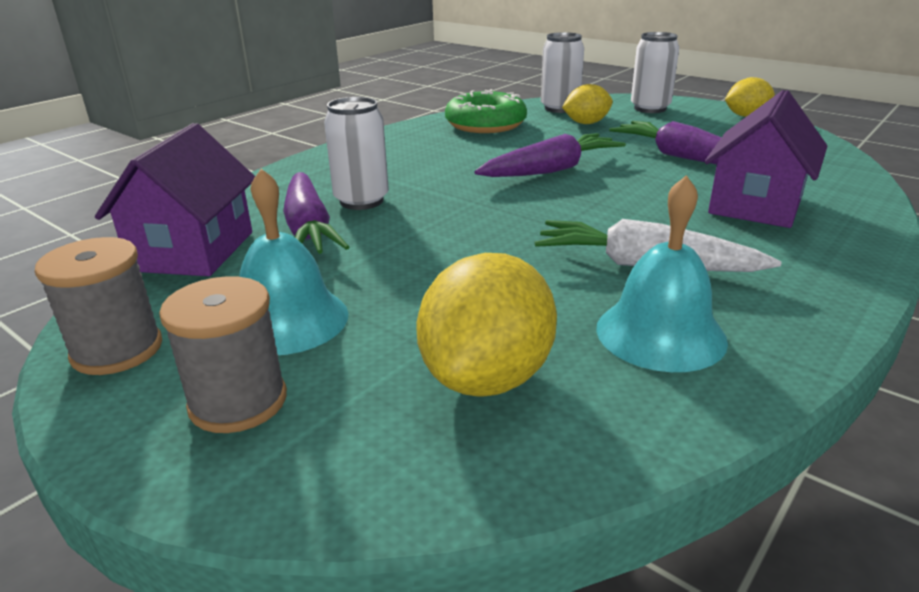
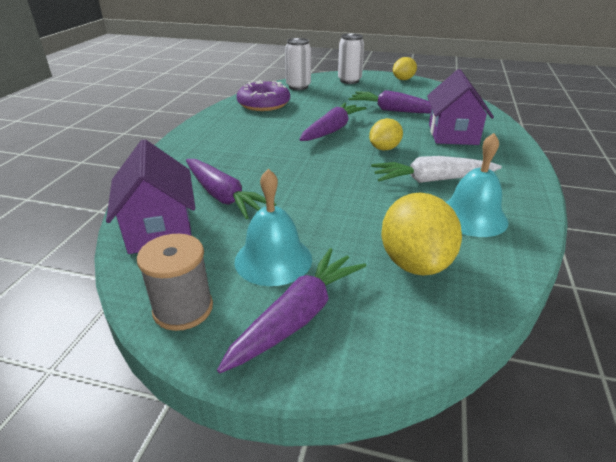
camera: 25 degrees left, 5 degrees up
grey spool [159,276,287,433] -> purple carrot [217,248,366,373]
white can [324,97,389,210] -> none
green donut [445,89,527,133] -> purple donut [237,80,290,111]
yellow lemon [562,84,613,124] -> yellow lemon moved to [369,118,403,151]

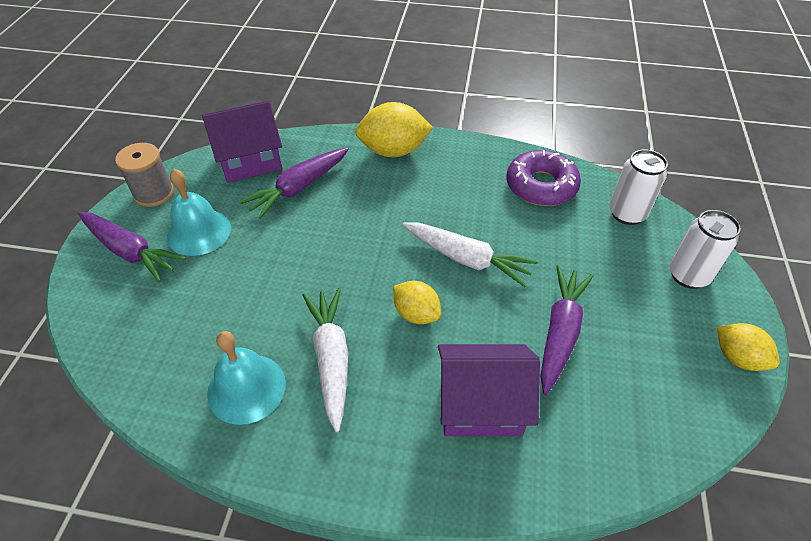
camera: 85 degrees right, 15 degrees up
purple carrot [299,103,366,141] -> white carrot [403,223,538,287]
yellow lemon [381,192,462,275] -> yellow lemon moved to [355,102,433,157]

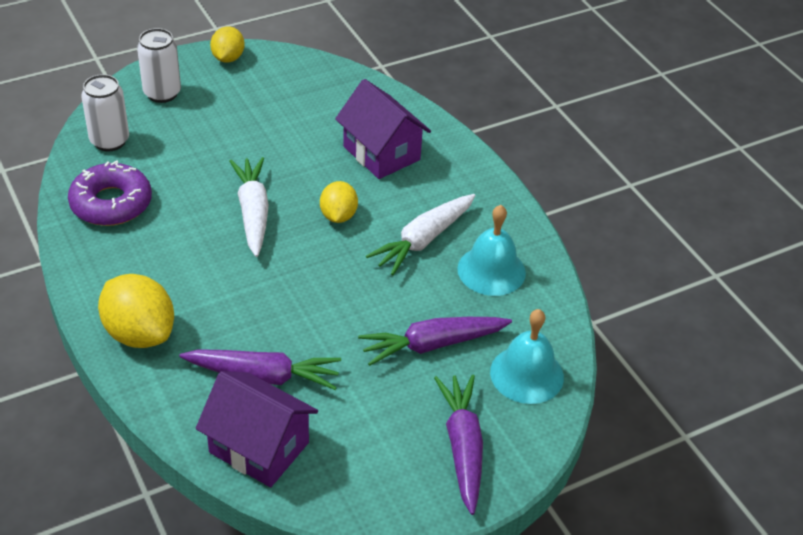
camera: 130 degrees left, 5 degrees down
grey spool [115,143,174,207] -> none
turquoise bell [167,169,231,256] -> turquoise bell moved to [490,309,564,404]
purple carrot [540,265,594,395] -> purple carrot moved to [358,317,512,366]

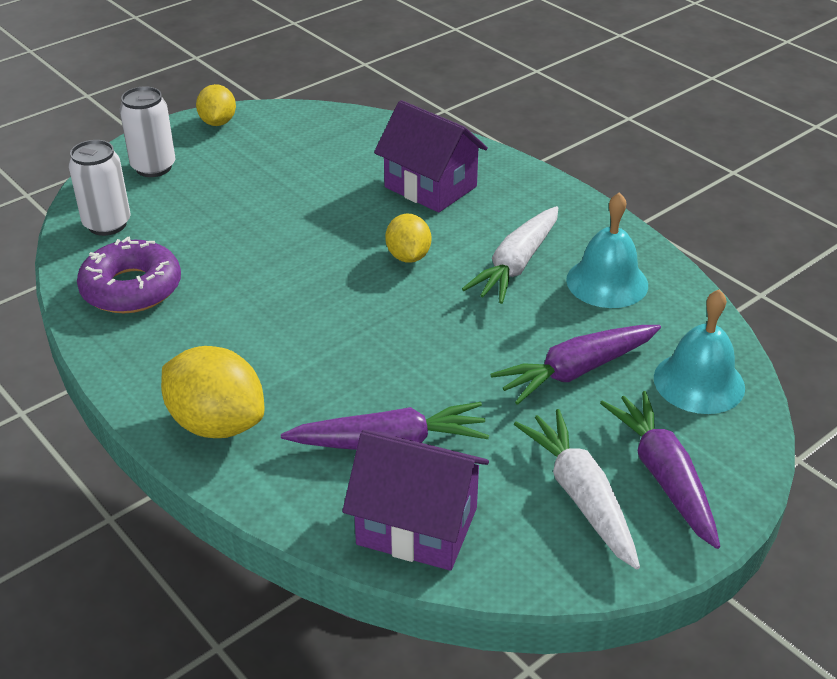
camera: 10 degrees left, 5 degrees down
white carrot [229,157,269,257] -> white carrot moved to [514,409,640,570]

